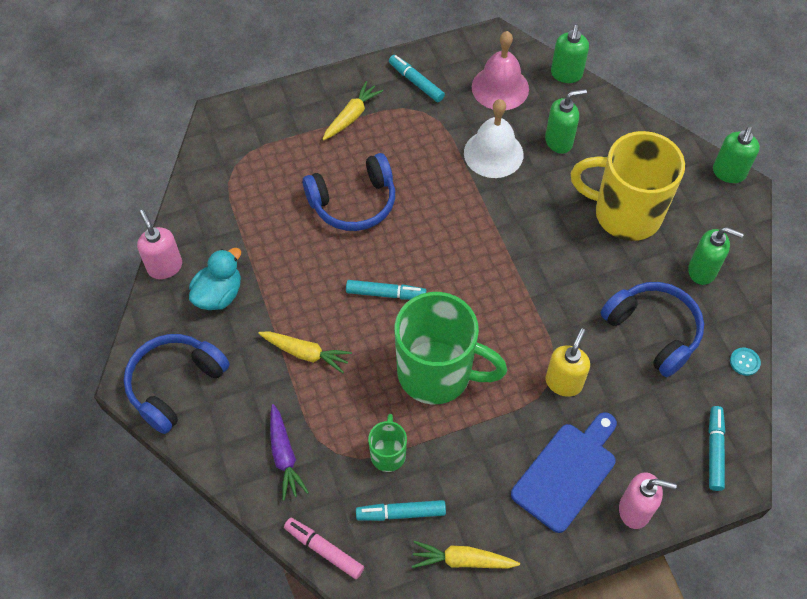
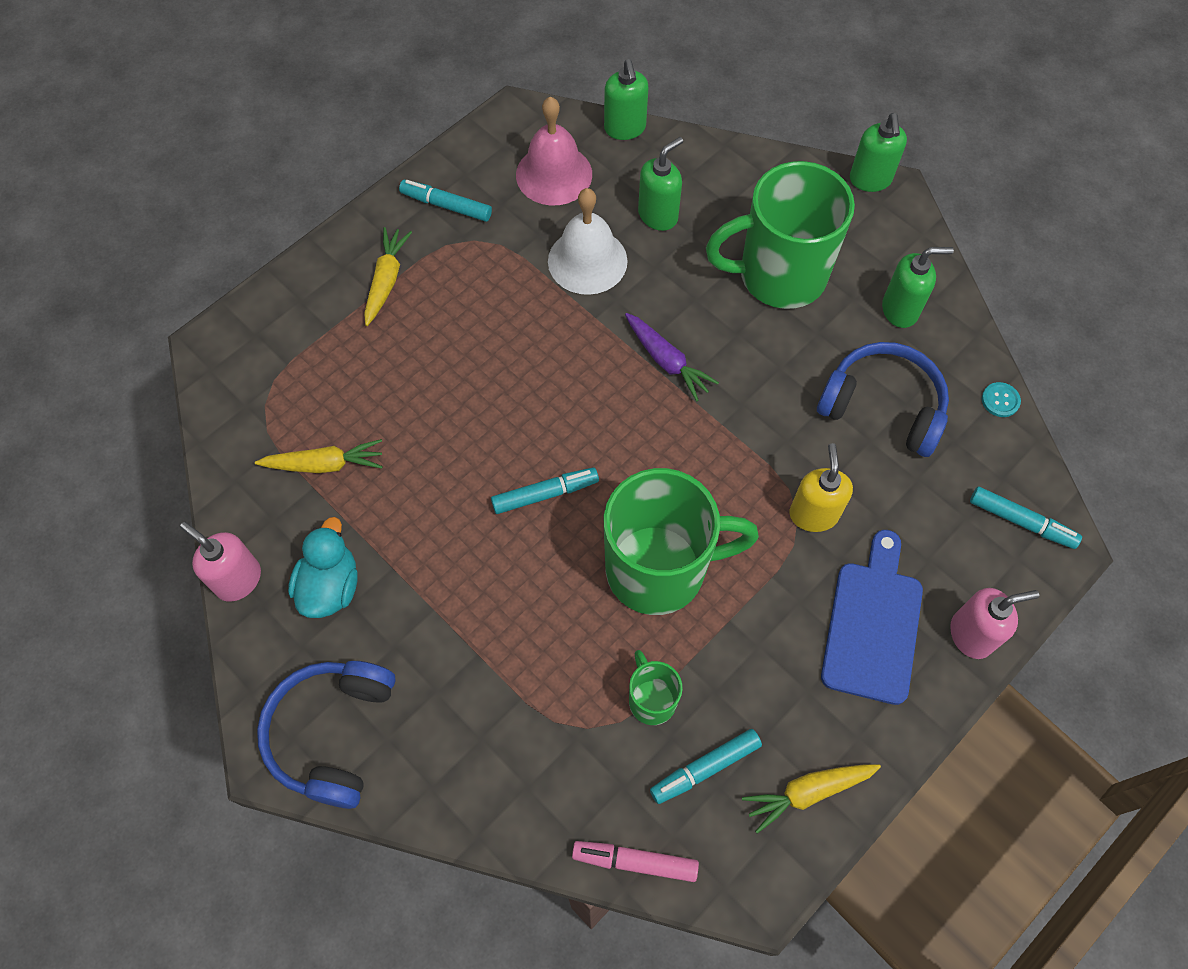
camera: 25 degrees left, 5 degrees up
yellow carrot [258,331,352,373] -> yellow carrot moved to [255,439,383,473]
purple carrot [270,404,309,501] -> purple carrot moved to [625,313,719,401]
blue headphones [303,153,395,231] -> none
yellow mug [571,131,685,241] -> green mug [706,161,855,309]
turquoise marker [709,406,725,491] -> turquoise marker turned 135 degrees clockwise [970,487,1082,549]

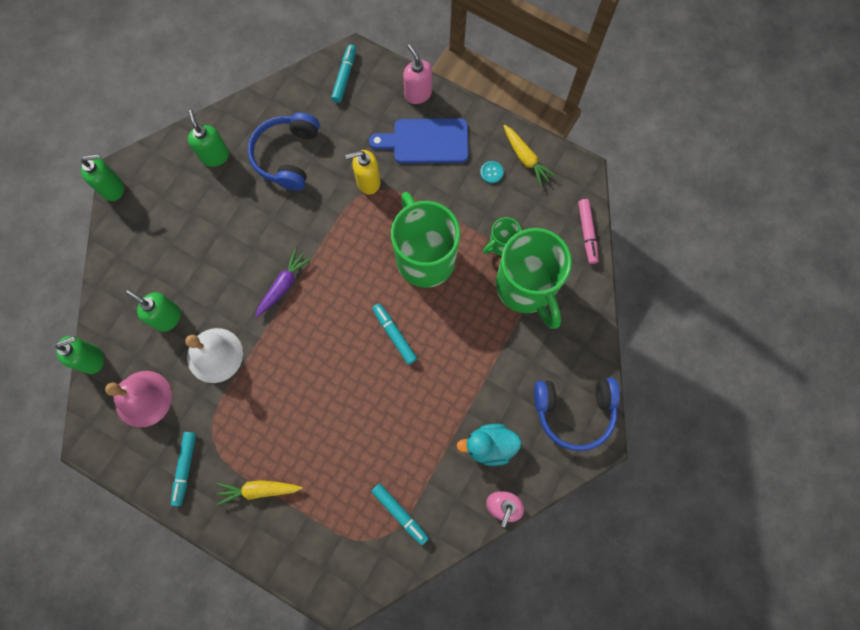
camera: 105 degrees left, 10 degrees up
yellow carrot [255,439,383,473] -> none
turquoise marker [650,729,762,804] -> turquoise marker moved to [371,483,429,545]
green mug [706,161,855,309] -> green mug moved to [496,228,572,329]
turquoise button [982,382,1021,417] -> turquoise button moved to [480,161,504,183]

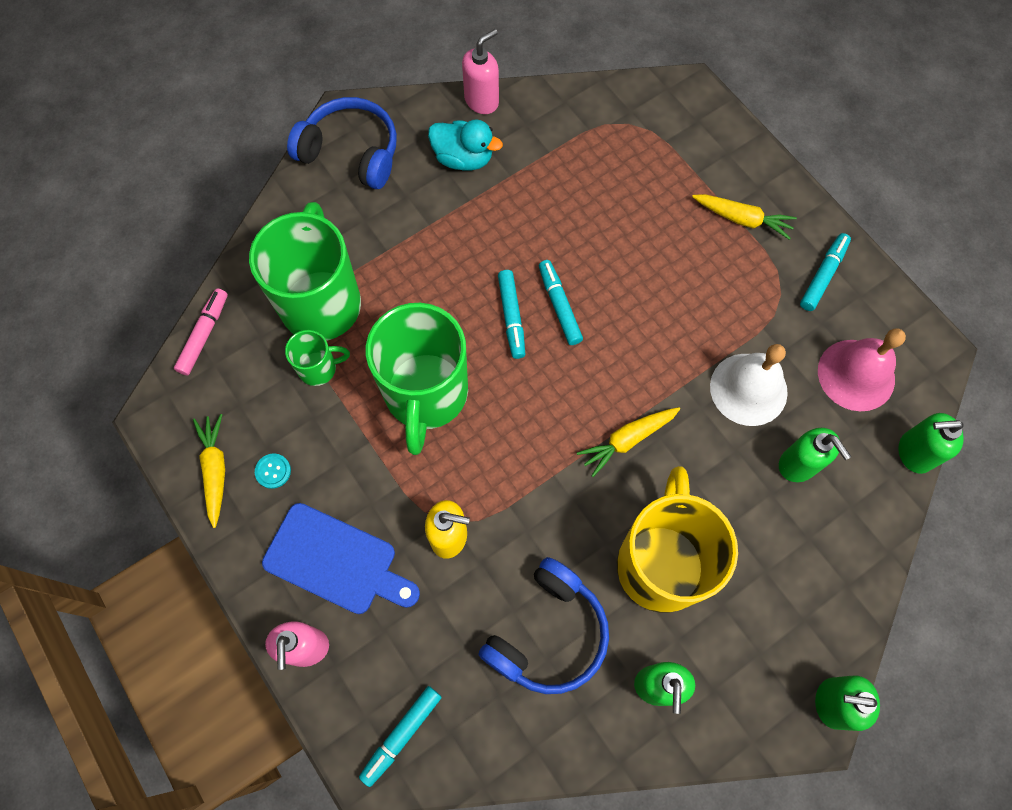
camera: 155 degrees left, 5 degrees down
purple carrot [255,248,311,317] -> yellow carrot [577,407,680,477]
turquoise marker [371,483,429,545] -> turquoise marker moved to [539,260,583,345]
none -> yellow mug [617,466,738,613]

